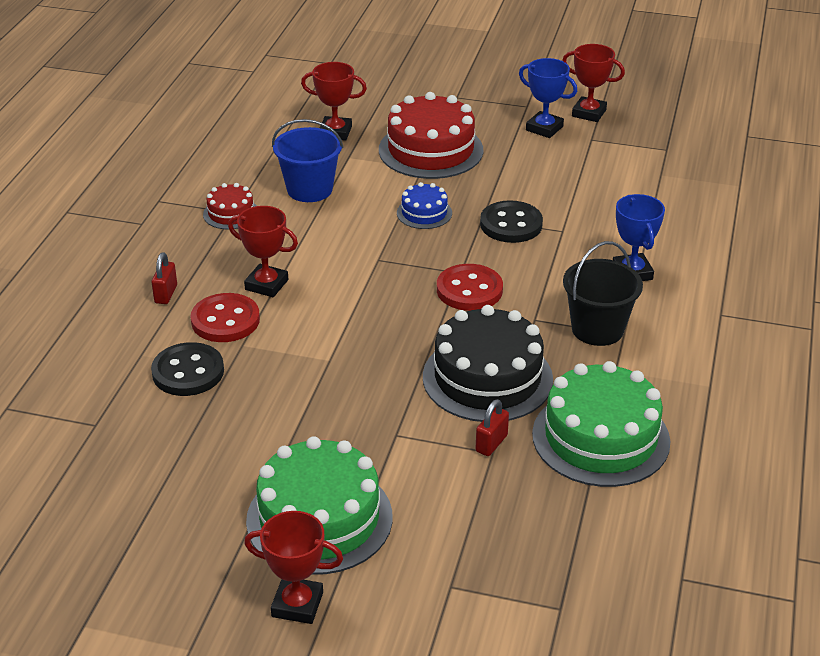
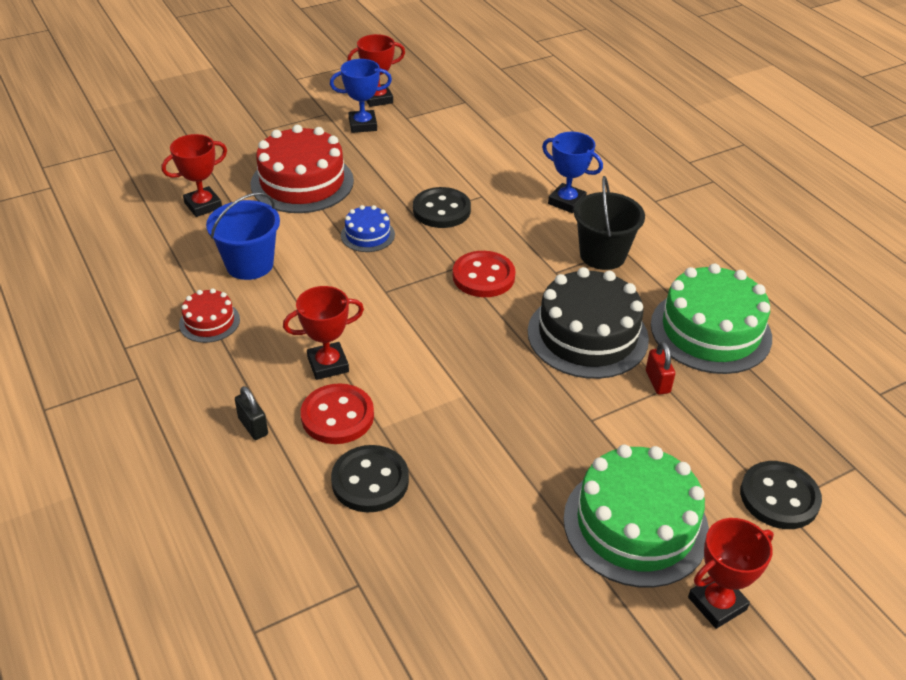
camera: 45 degrees left, 5 degrees up
red padlock [152,253,177,304] -> black padlock [235,386,268,440]
none -> black button [740,461,822,529]

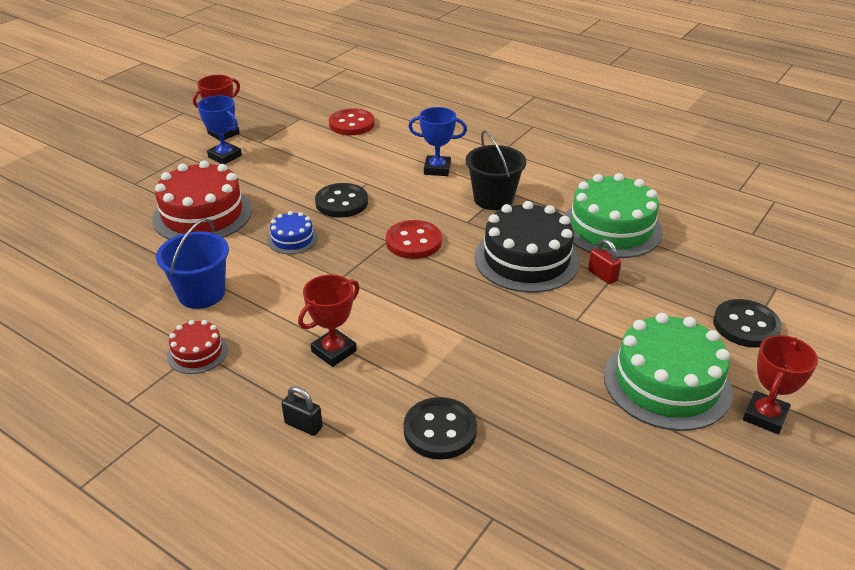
camera: 25 degrees left, 5 degrees down
red trophy [162,134,227,217] -> none
red button [301,383,374,444] -> red button moved to [329,108,375,135]
blue trophy [330,59,392,133] -> blue trophy turned 75 degrees clockwise [197,95,242,164]

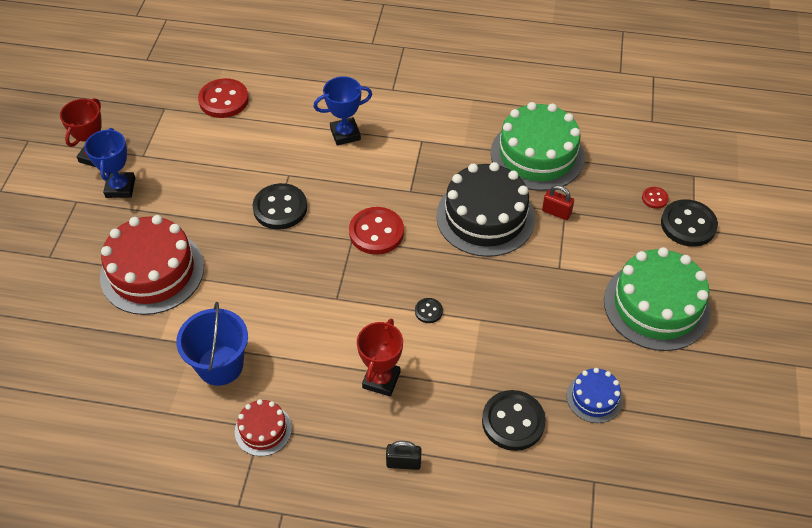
camera: 25 degrees left, 15 degrees up
blue trophy [197,95,242,164] -> blue trophy turned 75 degrees clockwise [84,128,135,198]
blue cake [267,211,318,254] -> blue cake moved to [567,368,623,423]
black bucket [466,130,526,210] -> none
red trophy [743,335,818,434] -> none
none -> black button [415,298,443,323]
none -> red button [642,187,669,209]

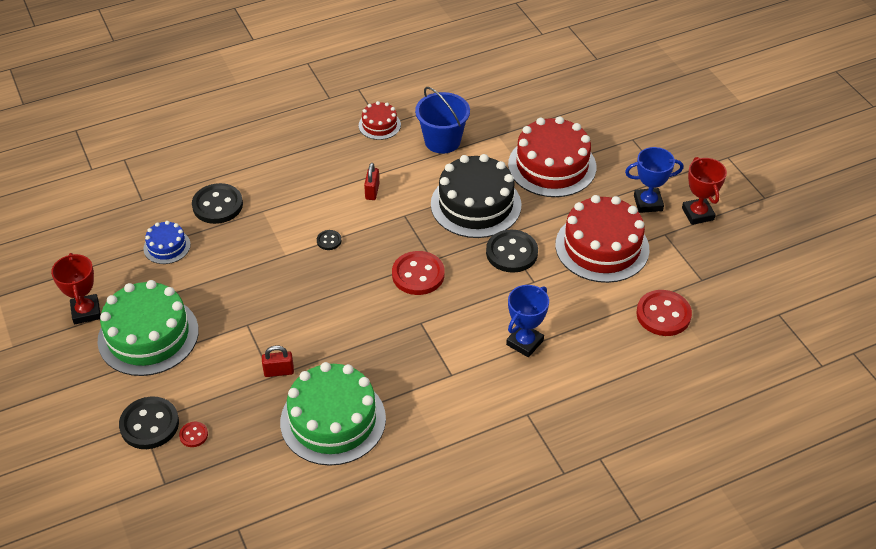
camera: 145 degrees right, 5 degrees down
blue trophy [84,128,135,198] -> blue trophy turned 60 degrees counterclockwise [625,147,683,213]
red trophy [357,319,403,397] -> red trophy moved to [51,253,101,324]
black padlock [386,441,421,470] -> none
black cake [436,162,535,257] -> black cake moved to [431,154,521,238]
none -> red padlock [364,163,379,200]
none -> red cake [555,195,650,283]

